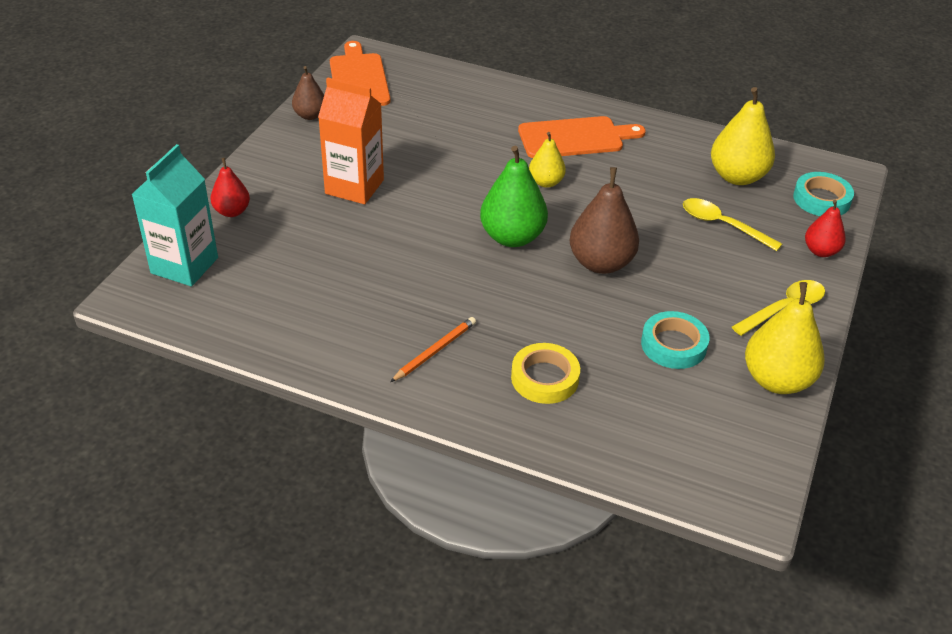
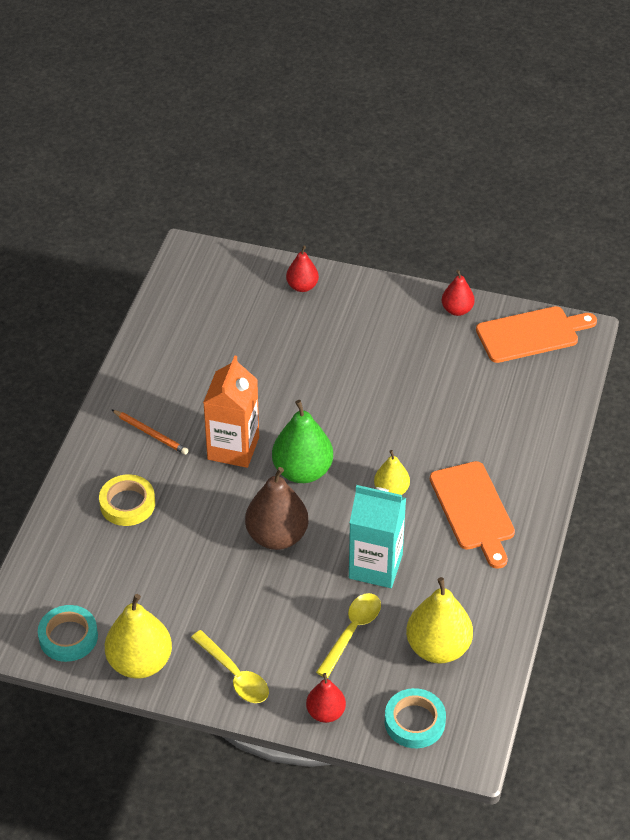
camera: 85 degrees right, 5 degrees up
turquoise carton [131,144,218,286] -> turquoise carton moved to [349,485,406,588]
brown pear [292,66,324,120] -> red pear [442,270,475,316]
orange carton [318,77,384,204] -> orange carton moved to [203,355,259,468]
turquoise tape [641,311,710,369] -> turquoise tape moved to [38,605,98,662]

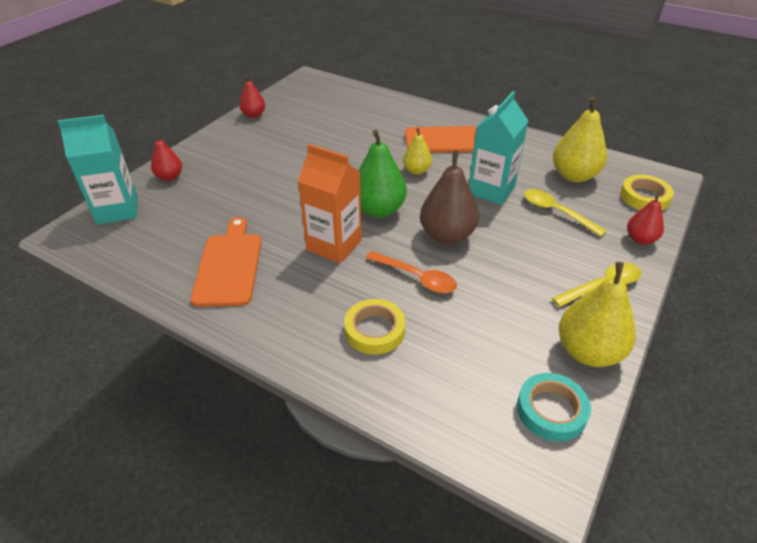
camera: 75 degrees left, 5 degrees down
orange pencil [111,409,188,455] -> none
turquoise tape [385,688,446,748] -> yellow tape [620,175,674,211]
orange cutting board [476,306,597,363] -> orange cutting board moved to [190,217,261,307]
none -> turquoise carton [57,115,138,225]
none -> orange spoon [366,251,457,293]

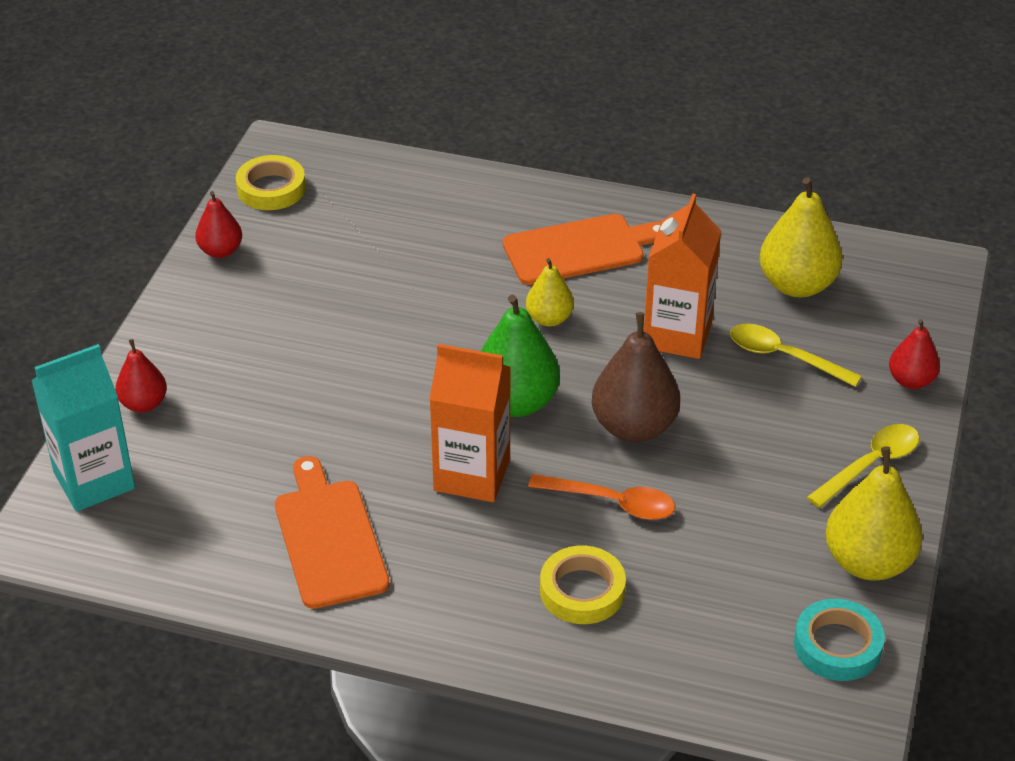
camera: 15 degrees left, 0 degrees up
turquoise carton [469,91,528,205] -> orange carton [644,193,721,359]
yellow tape [620,175,674,211] -> yellow tape moved to [236,155,306,210]

